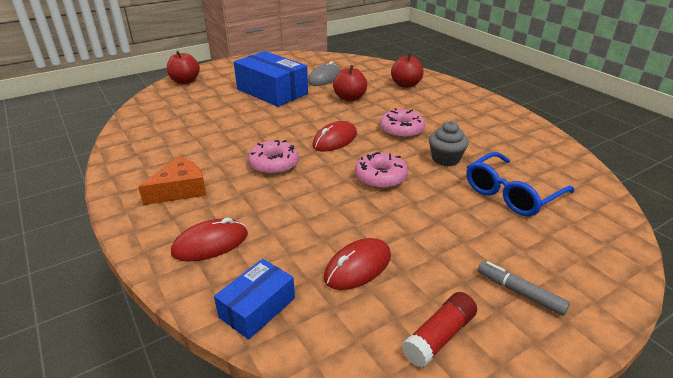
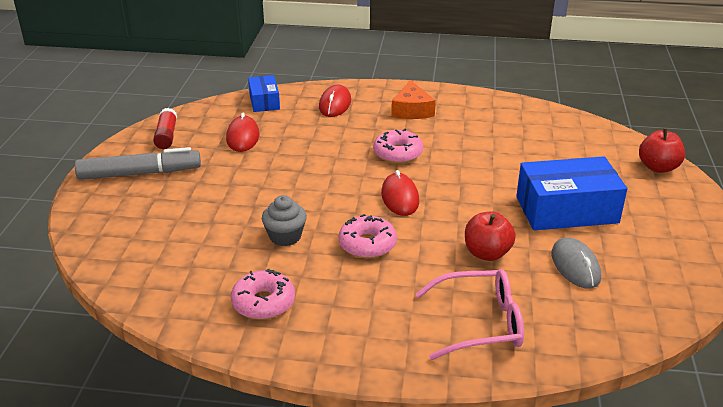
camera: 130 degrees right, 0 degrees up
pink donut [355,152,408,189] -> pink donut moved to [231,269,295,320]
red apple [391,53,424,88] -> pink glasses [416,269,524,360]
blue glasses [466,152,575,216] -> none
grey marker [478,261,570,316] -> grey marker [75,147,201,180], size x1.87

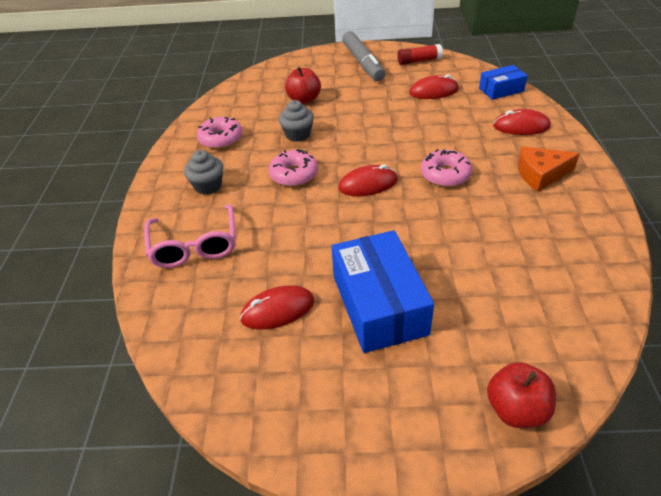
camera: 85 degrees right, 10 degrees up
red apple [465,211,516,261] -> red apple moved to [285,67,321,104]
grey mouse [551,237,601,289] -> red mouse [240,285,314,329]
none -> grey cupcake [184,150,223,195]

